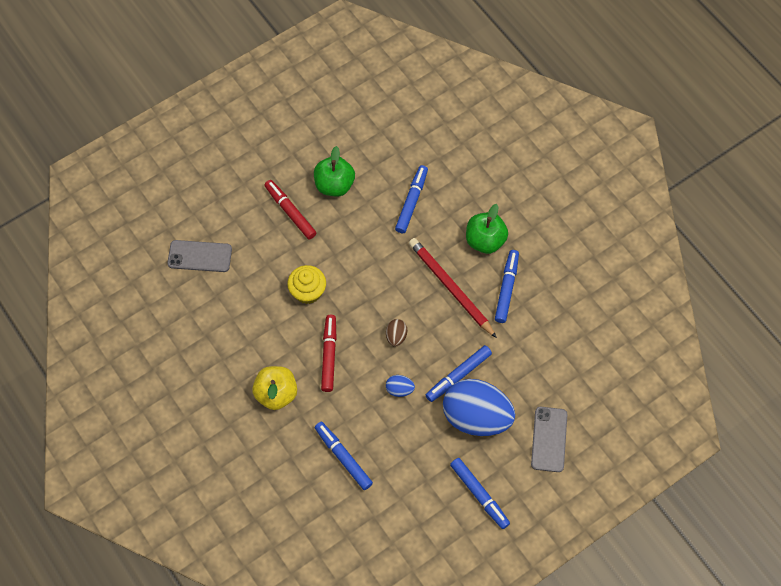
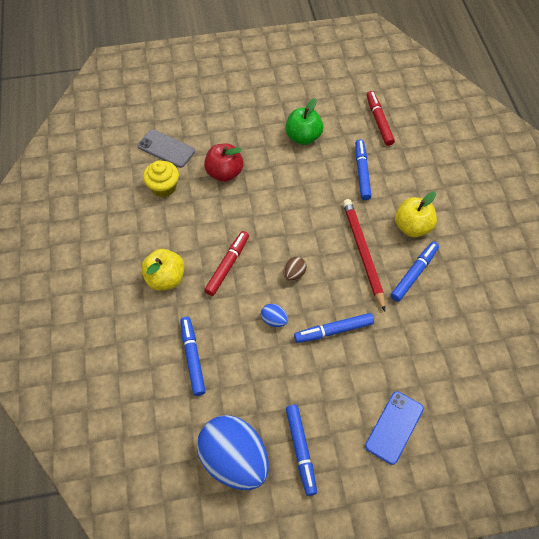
camera: 25 degrees right, 5 degrees down
red marker [264,180,316,240] -> red marker moved to [366,91,395,146]
yellow cupcake [287,265,326,304] -> yellow cupcake moved to [143,161,179,197]
blue marker [395,165,428,233] -> blue marker turned 45 degrees counterclockwise [355,139,372,200]
blue egg [443,379,515,436] -> blue egg moved to [197,415,269,490]
green apple [466,204,508,254] -> yellow apple [395,191,437,237]
grey phone [531,407,567,472] -> blue phone [365,391,424,465]
none -> red apple [204,143,244,182]

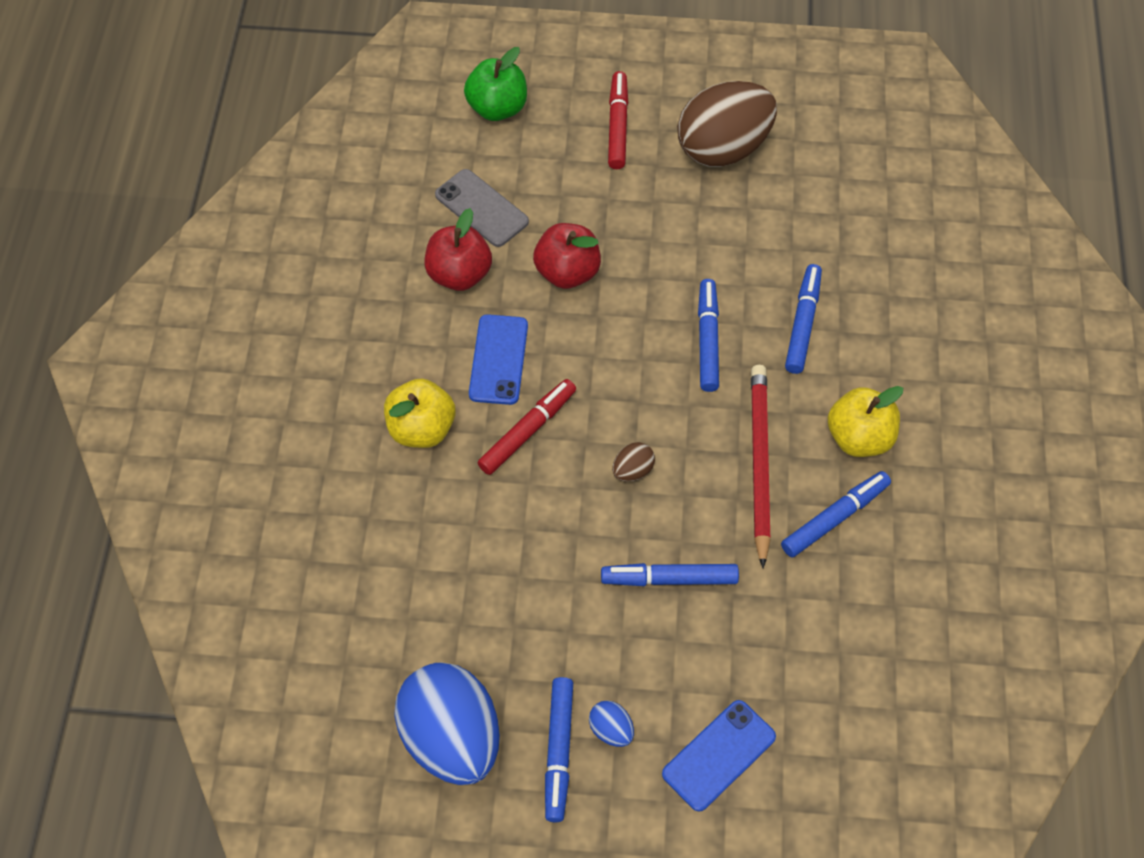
camera: 15 degrees right, 0 degrees up
yellow cupcake [143,161,179,197] -> red apple [424,208,492,291]
blue marker [180,317,206,396] -> blue marker moved to [698,279,719,392]
blue egg [261,304,288,327] -> blue egg moved to [589,701,634,747]
green apple [285,98,323,145] -> green apple moved to [464,47,527,121]
red marker [366,91,395,146] -> red marker moved to [608,71,628,169]
none -> blue phone [469,314,528,405]
none -> brown egg [677,81,777,167]

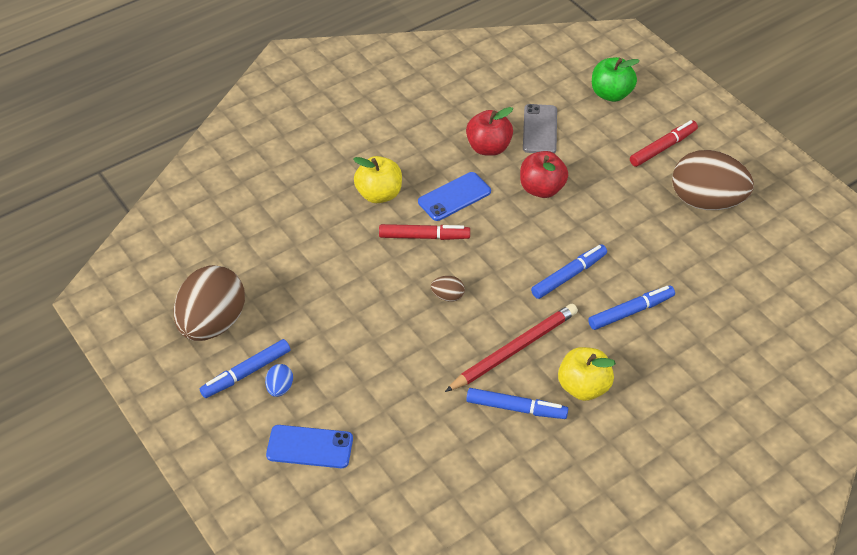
camera: 50 degrees right, 10 degrees down
blue egg [394,663,500,785] -> brown egg [174,265,245,341]
blue marker [601,563,739,586] -> none

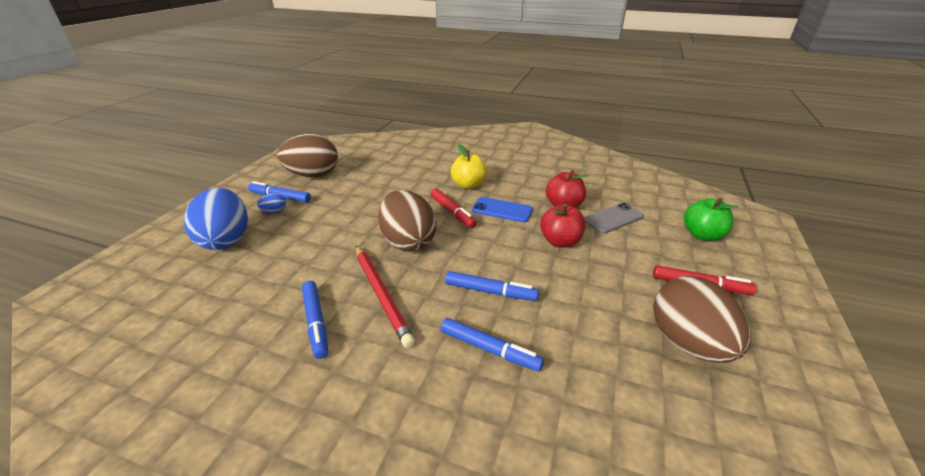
camera: 55 degrees right, 15 degrees down
blue phone [266,425,353,468] -> blue egg [184,188,248,250]
brown egg [431,276,465,302] -> brown egg [378,190,436,252], size x2.46
red pencil [445,304,578,392] -> red pencil turned 45 degrees clockwise [356,245,415,348]
yellow apple [558,347,616,401] -> none

